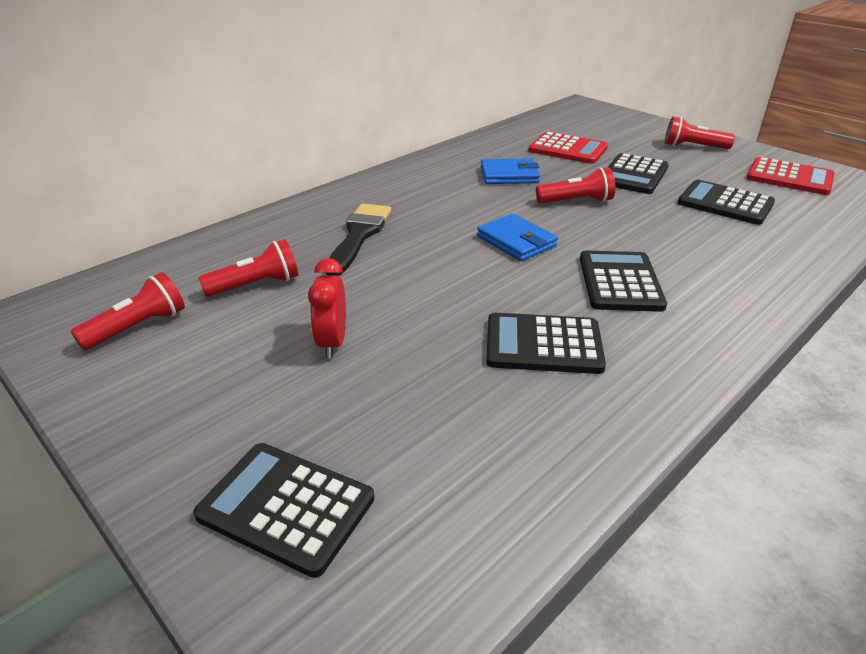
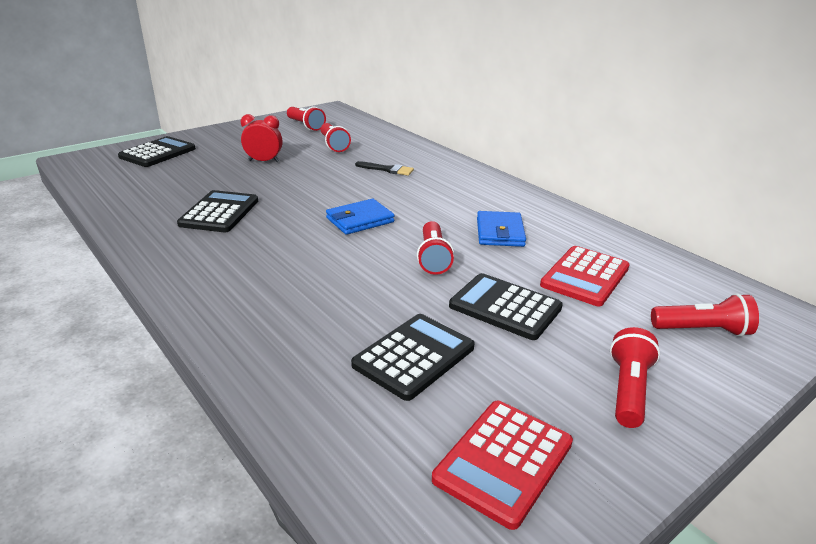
camera: 95 degrees right, 5 degrees down
black brush [326,203,391,276] -> black brush [355,161,414,176], size x0.61
black calculator [580,250,667,312] -> none
none -> red flashlight [651,293,759,337]

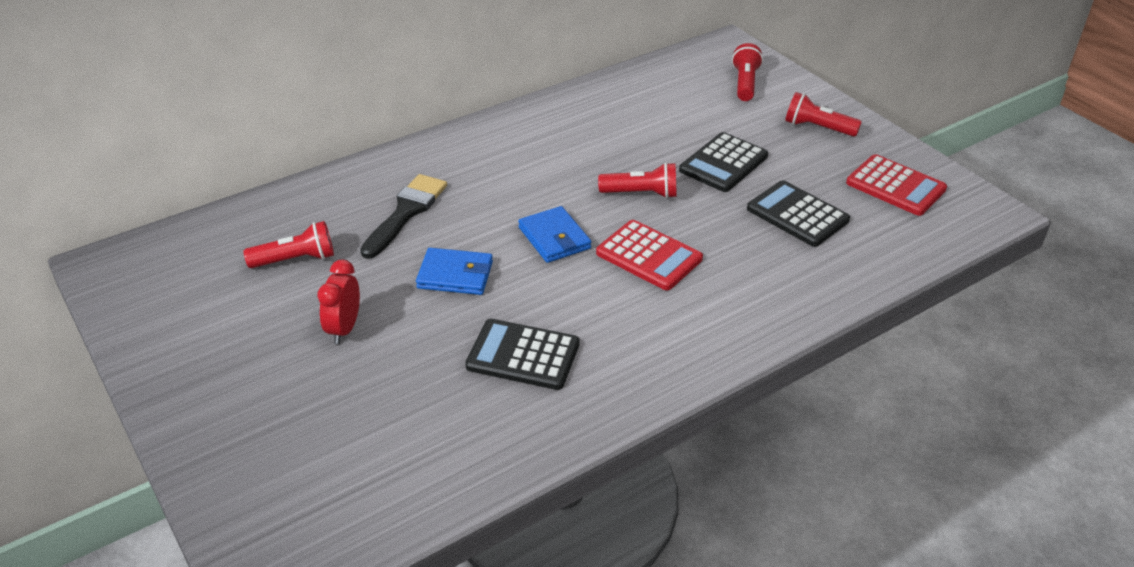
camera: 85 degrees left, 10 degrees up
black calculator [118,136,196,167] -> none
red flashlight [287,107,326,131] -> none
black brush [355,161,414,176] -> black brush [360,174,447,259], size x1.65
blue wallet [477,211,526,247] -> blue wallet moved to [416,248,493,295]
red calculator [540,246,630,306] -> red calculator moved to [596,220,703,290]

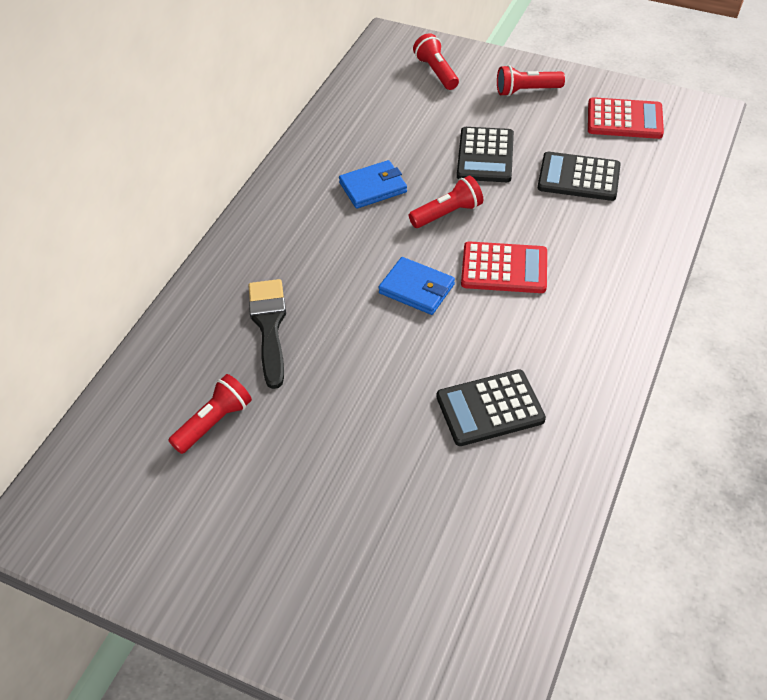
camera: 30 degrees left, 10 degrees up
red clock [318,260,360,344] -> none
blue wallet [416,248,493,295] -> blue wallet moved to [339,160,407,209]

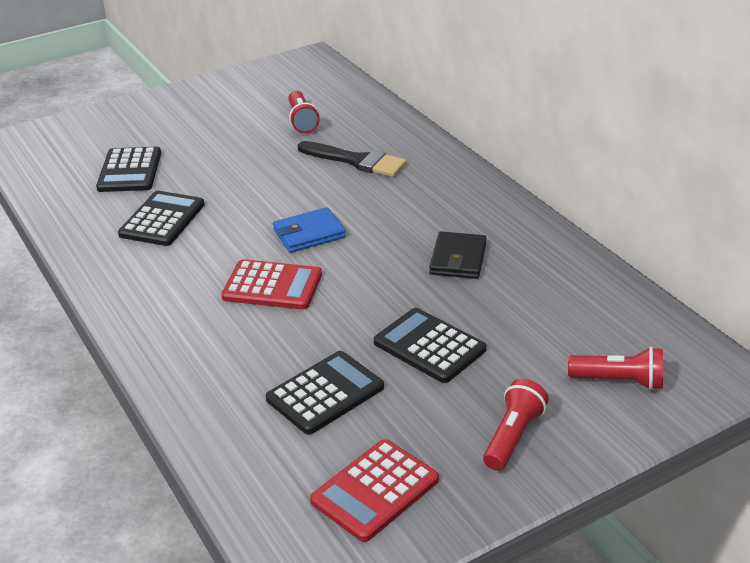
camera: 125 degrees right, 15 degrees down
blue wallet [339,160,407,209] -> black wallet [429,232,486,279]
red flashlight [409,175,483,228] -> none
red calculator [461,241,547,293] -> red calculator turned 120 degrees counterclockwise [221,259,322,309]
none -> black calculator [96,147,161,192]

